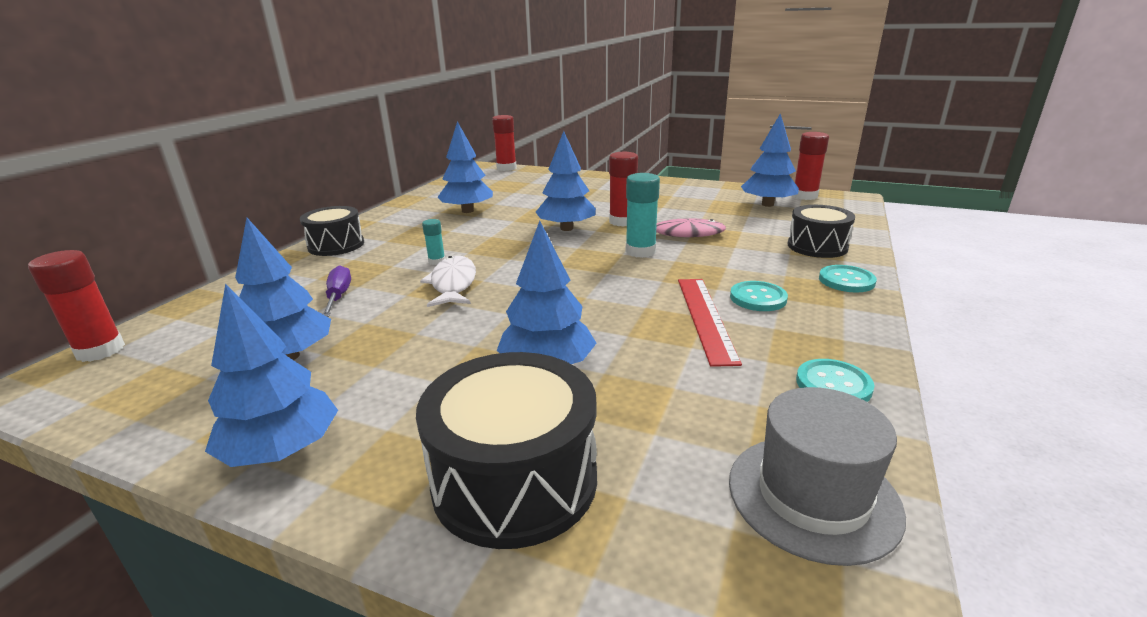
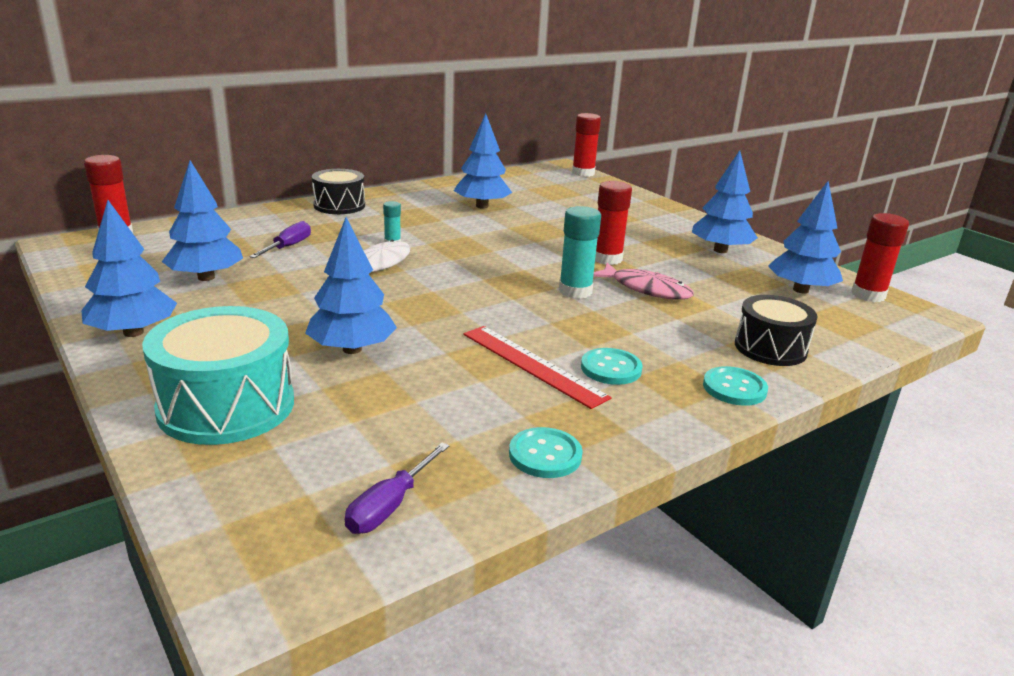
camera: 30 degrees right, 0 degrees up
black drum [416,352,597,549] -> turquoise drum [142,306,294,445]
blue tree [536,131,596,231] -> blue tree moved to [692,150,758,253]
red ruler [678,279,742,367] -> red ruler turned 75 degrees counterclockwise [463,326,612,409]
grey hat [729,387,906,566] -> purple screwdriver [345,443,449,534]

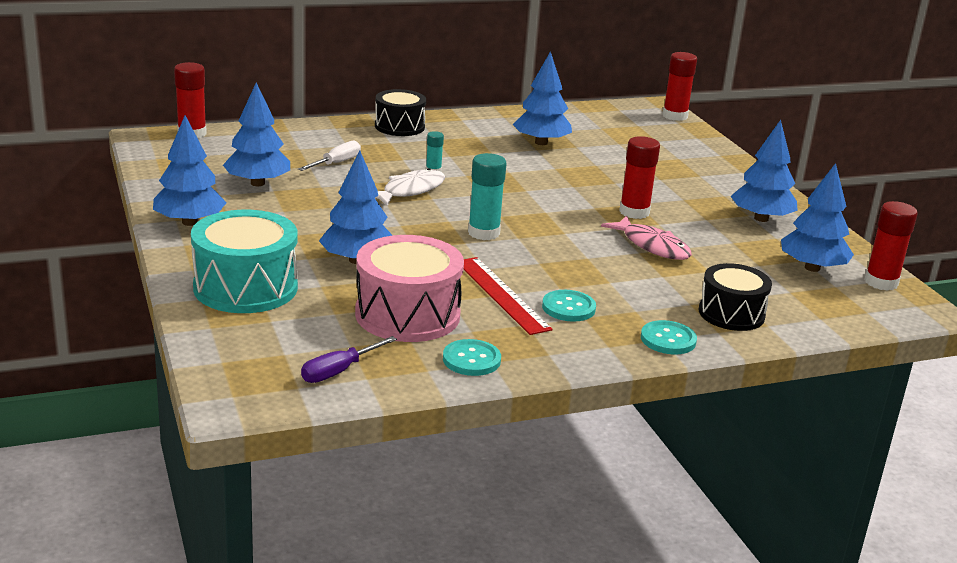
camera: 15 degrees right, 0 degrees up
purple screwdriver [249,221,311,258] -> white screwdriver [298,140,361,171]
turquoise glue stick [559,206,601,299] -> turquoise glue stick moved to [468,153,507,240]
none -> pink drum [355,235,464,342]

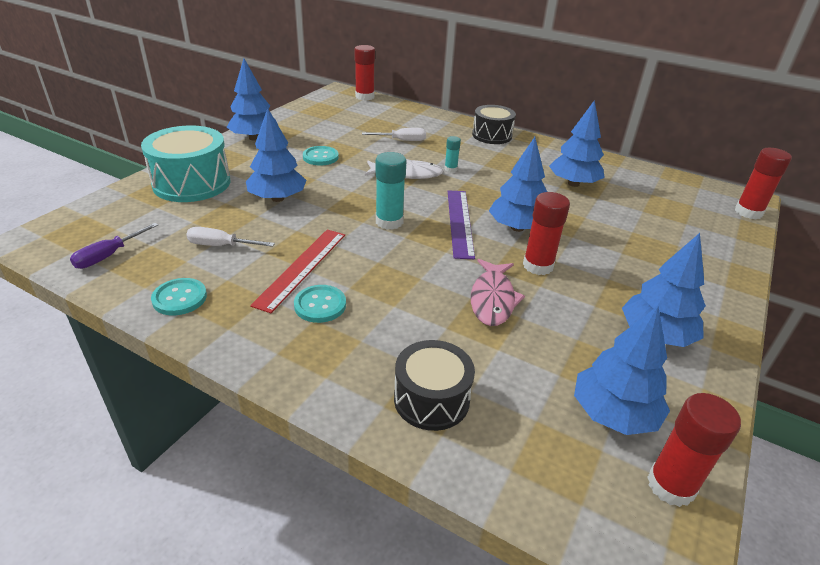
camera: 50 degrees right, 10 degrees up
blue tree [223,82,290,186] -> blue tree moved to [489,137,547,232]
purple screwdriver [301,336,397,383] -> purple screwdriver turned 60 degrees counterclockwise [70,223,158,269]
pink drum [355,235,464,342] -> white screwdriver [186,227,275,247]
turquoise button [641,320,697,354] -> turquoise button moved to [303,146,339,166]
none -> purple ruler [448,190,475,259]

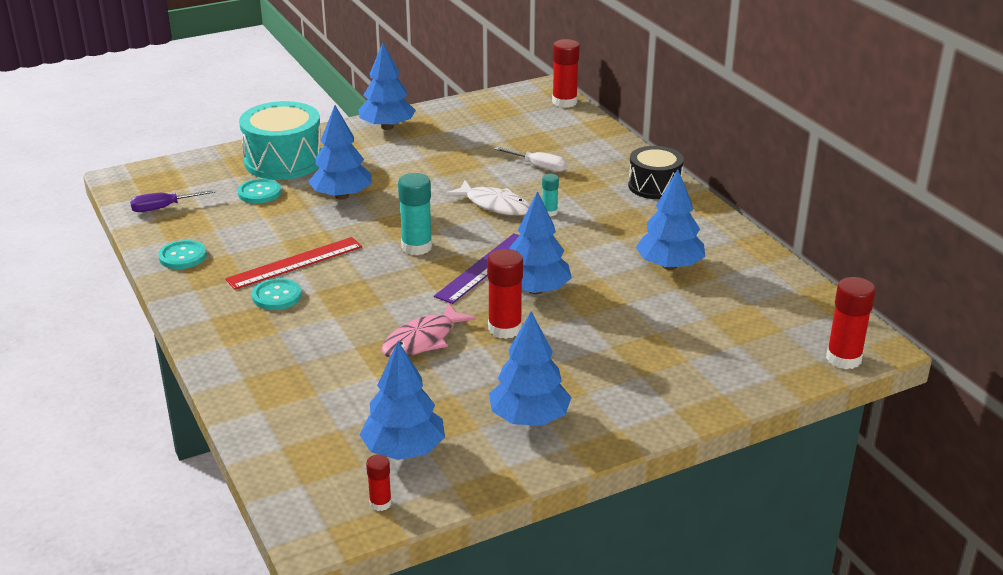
camera: 35 degrees right, 5 degrees down
white screwdriver [186,227,275,247] -> none
turquoise button [303,146,339,166] -> turquoise button moved to [238,178,282,204]
black drum [394,340,475,431] -> none
red glue stick [647,393,741,507] -> red glue stick [366,454,392,511], size x0.55

